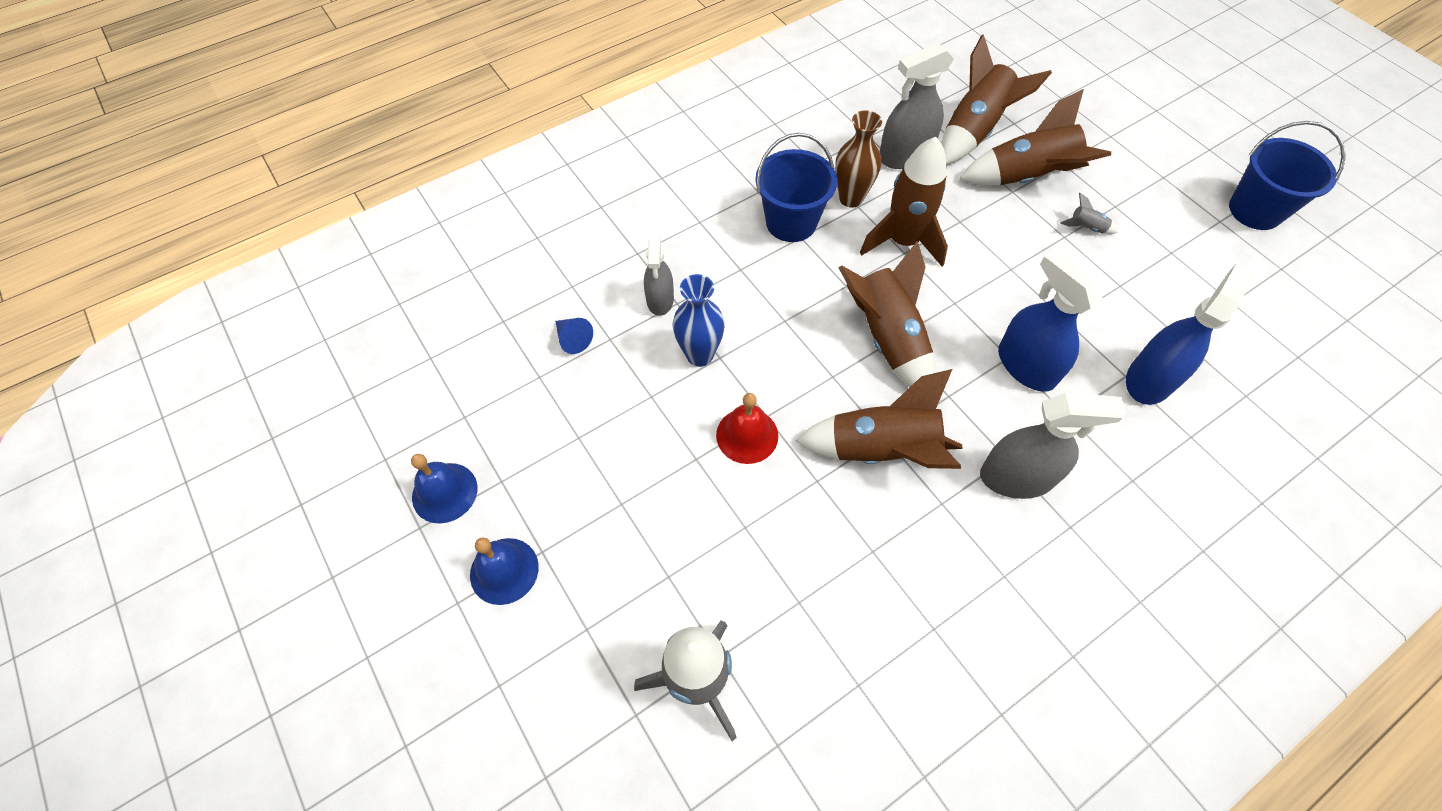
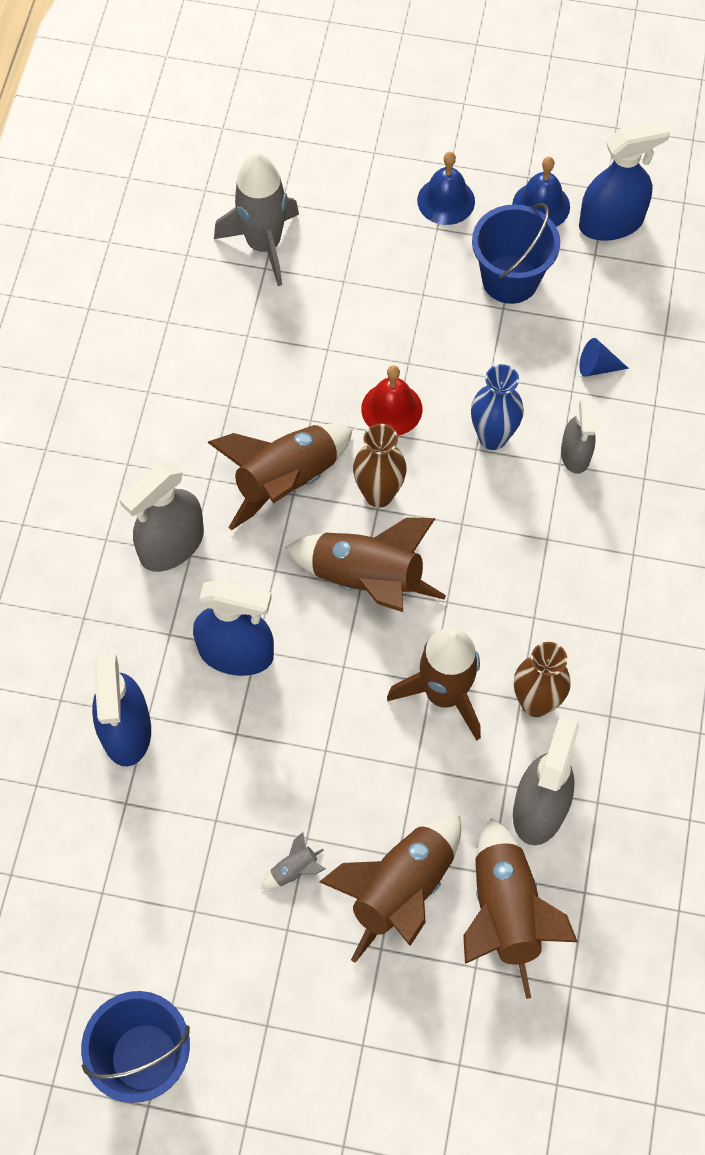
camera: 135 degrees right, 5 degrees up
grey spray bottle [644,237,674,316] -> grey spray bottle turned 135 degrees counterclockwise [561,398,596,474]
blue bucket [755,133,837,242] -> blue bucket moved to [472,203,560,304]
none -> brown vase [353,424,407,508]
none -> blue spray bottle [579,120,670,241]

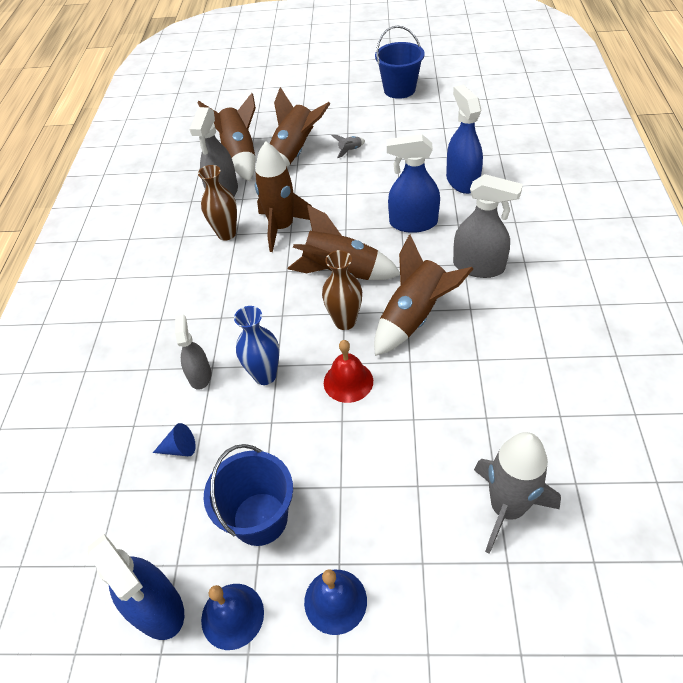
camera: 175 degrees right, 15 degrees down
grey spray bottle [120,462,204,572] -> grey spray bottle turned 75 degrees clockwise [453,174,523,278]
blue spray bottle [579,120,670,241] -> blue spray bottle turned 105 degrees counterclockwise [87,534,184,640]

